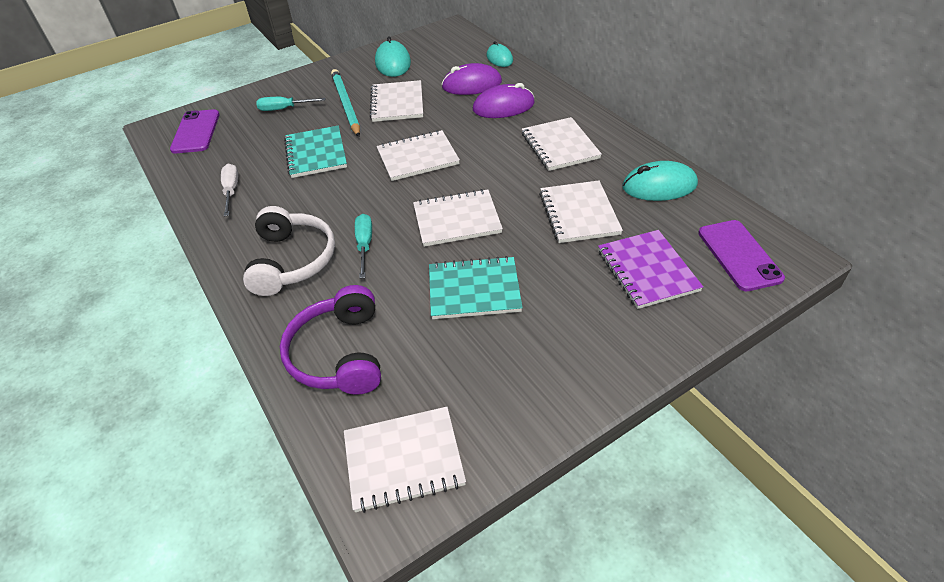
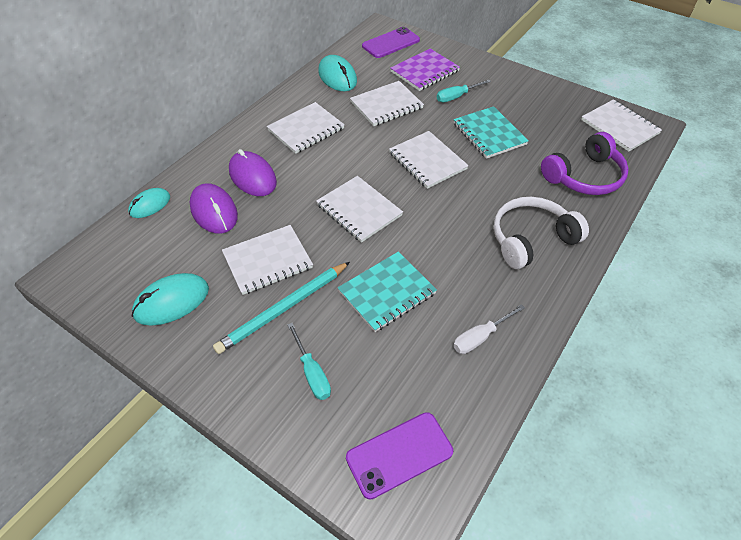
camera: 115 degrees left, 5 degrees up
turquoise screwdriver [355,214,372,279] -> turquoise screwdriver moved to [437,80,491,102]

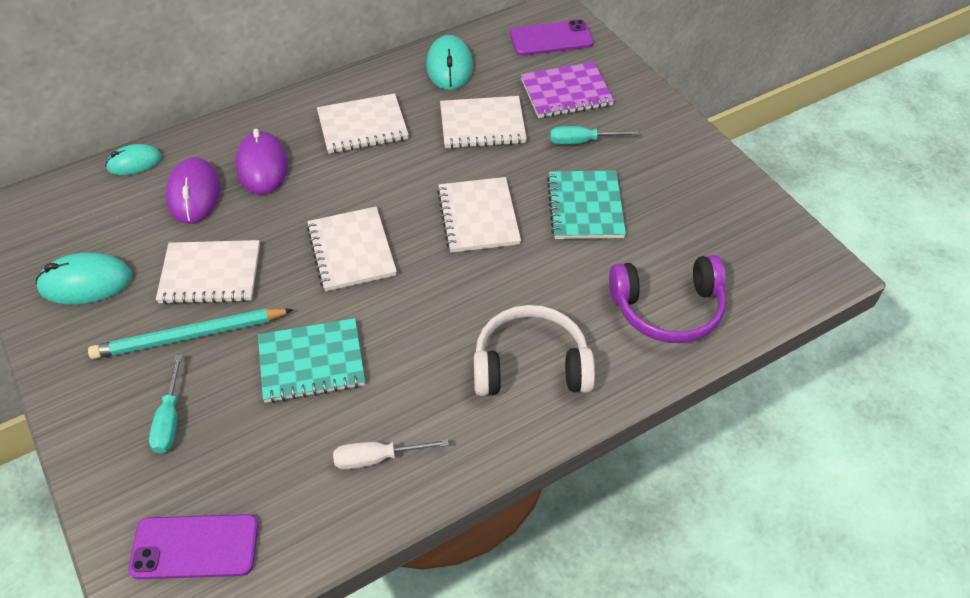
camera: 25 degrees right, 0 degrees up
white notebook [581,99,662,152] -> none

